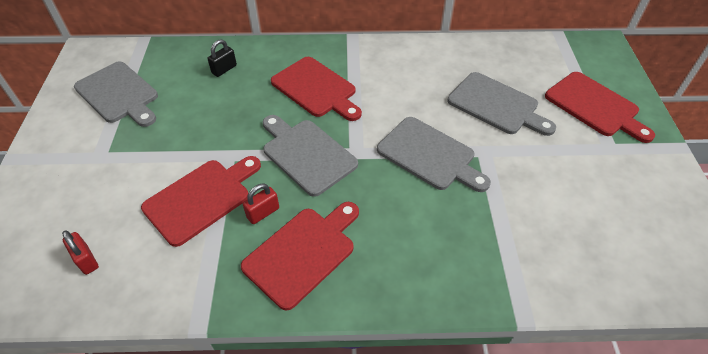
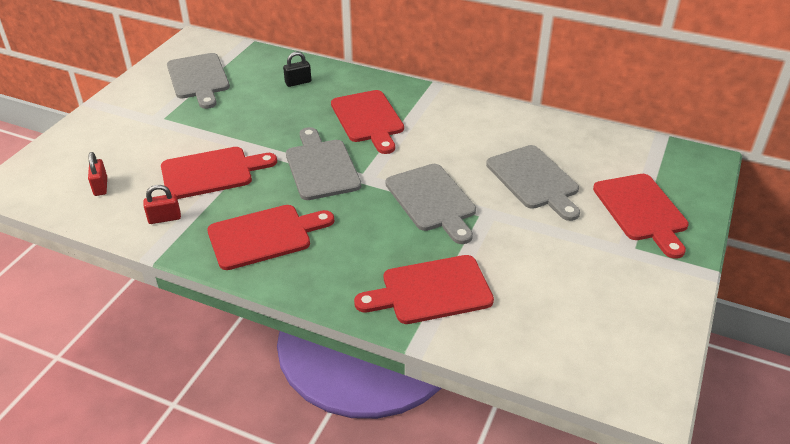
camera: 25 degrees right, 10 degrees down
red padlock [243,184,279,224] -> red padlock moved to [143,185,181,224]
none -> red cutting board [354,255,494,324]

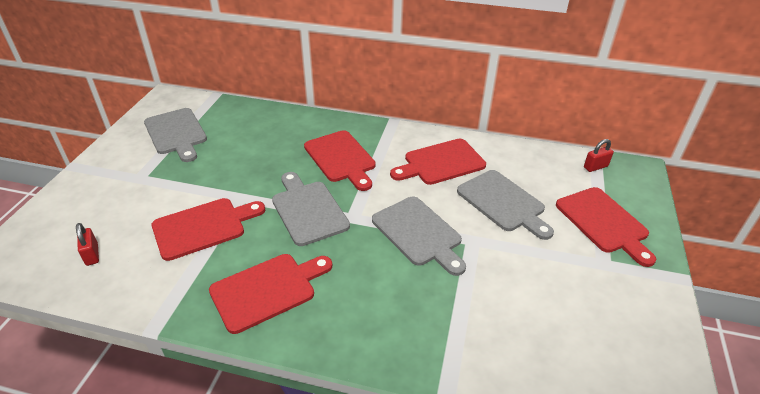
camera: 10 degrees left, 0 degrees up
red padlock [143,185,181,224] -> red padlock moved to [584,139,614,172]
black padlock [283,52,311,87] -> none
red cutting board [354,255,494,324] -> red cutting board moved to [390,138,486,185]

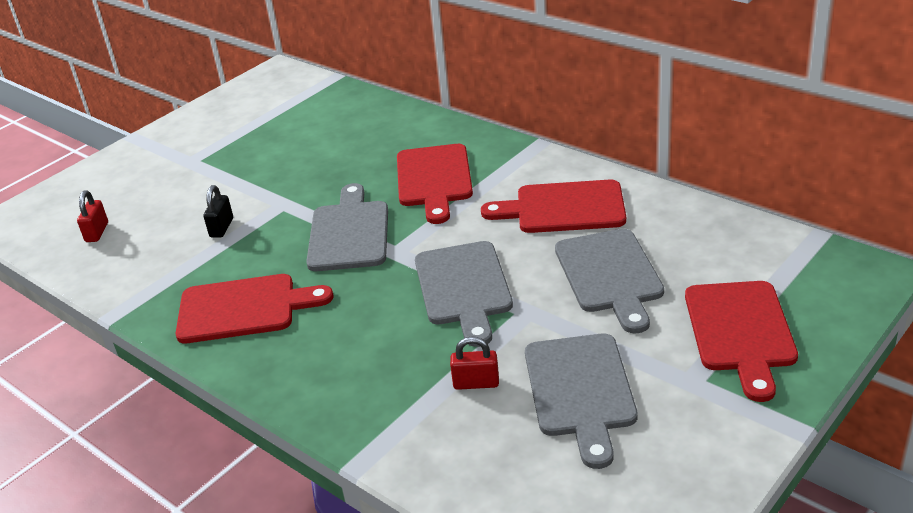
camera: 30 degrees right, 5 degrees down
grey cutting board [144,108,207,162] -> grey cutting board moved to [525,334,637,469]
red cutting board [152,198,265,261] -> black padlock [203,185,233,238]
red padlock [584,139,614,172] -> red padlock moved to [450,336,499,390]

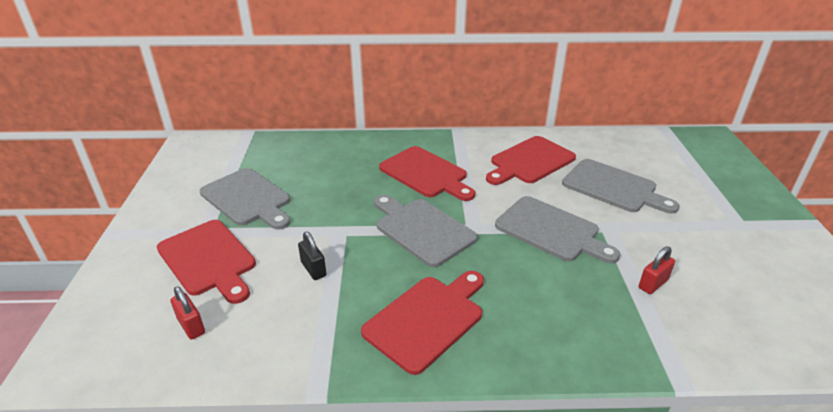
camera: 45 degrees left, 0 degrees up
grey cutting board [525,334,637,469] -> grey cutting board moved to [200,168,290,230]
red cutting board [685,281,798,402] -> red cutting board moved to [157,220,256,304]

